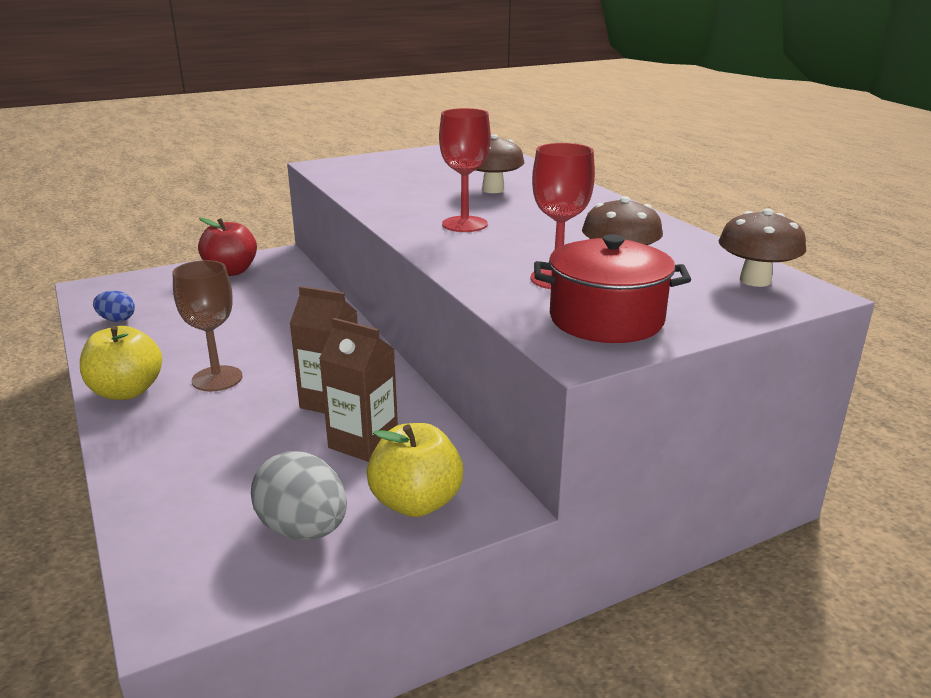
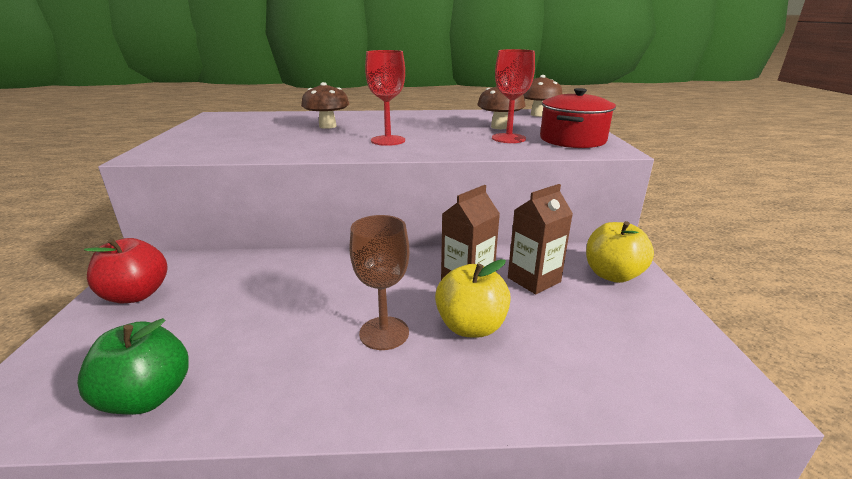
camera: 65 degrees left, 0 degrees up
yellow apple [80,325,162,400] -> yellow apple moved to [435,259,511,338]
blue egg [93,291,135,322] -> green apple [77,318,189,415]
grey egg [251,451,347,540] -> none

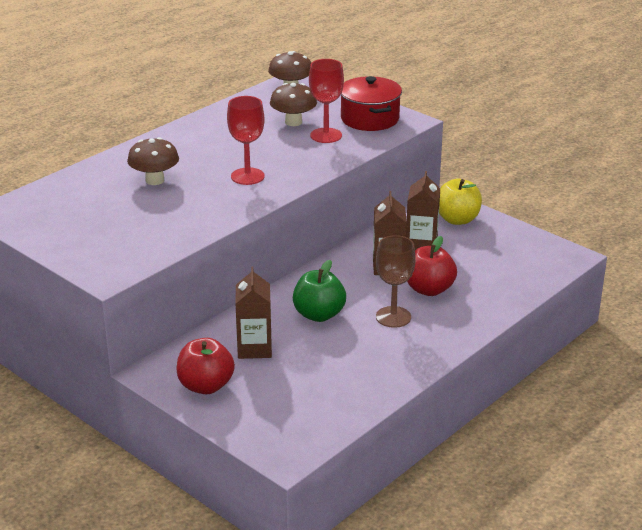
camera: 45 degrees left, 5 degrees up
green apple [77,318,189,415] -> green apple moved to [293,260,346,322]
yellow apple [435,259,511,338] -> red apple [407,236,457,296]
none -> brown carton [235,267,272,359]

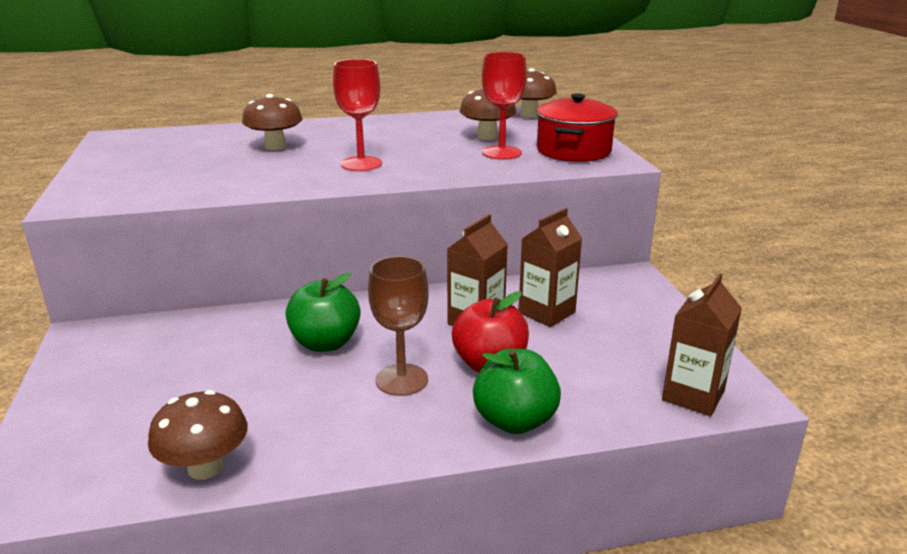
camera: 35 degrees right, 5 degrees down
red apple [176,338,235,394] -> none
brown carton [235,267,272,359] -> brown carton moved to [662,273,742,416]
yellow apple [439,179,482,225] -> none
none -> brown mushroom [148,390,248,480]
none -> green apple [473,349,561,434]

